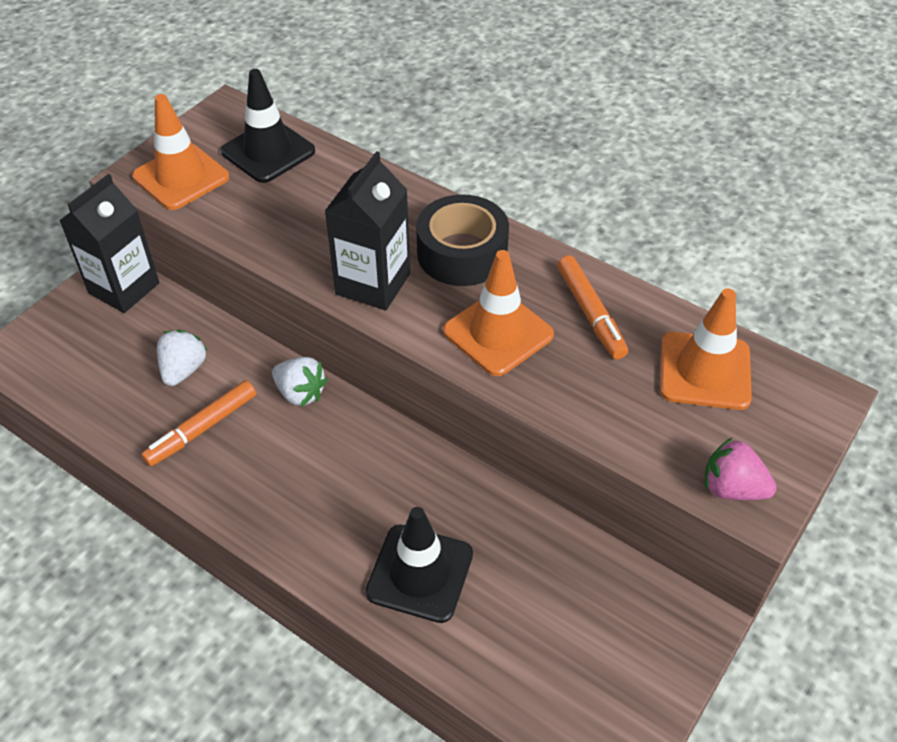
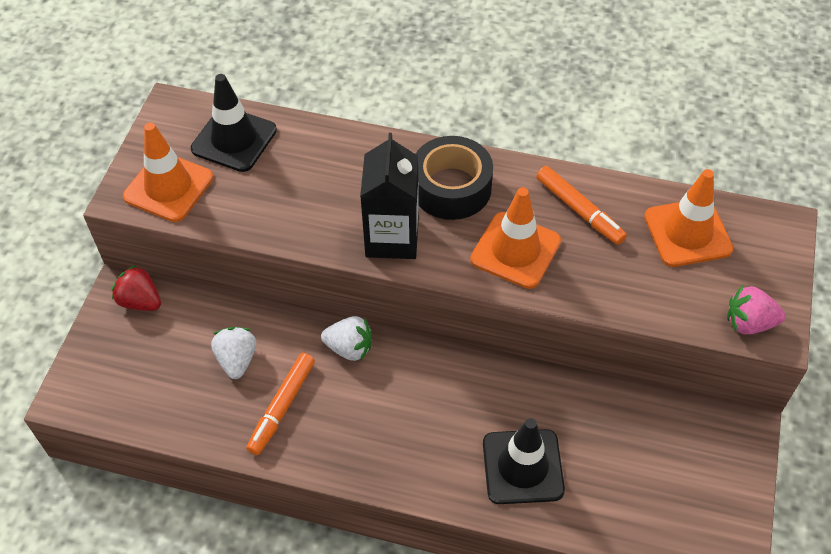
camera: 20 degrees left, 5 degrees up
black carton [59,174,159,313] -> red strawberry [112,265,161,311]

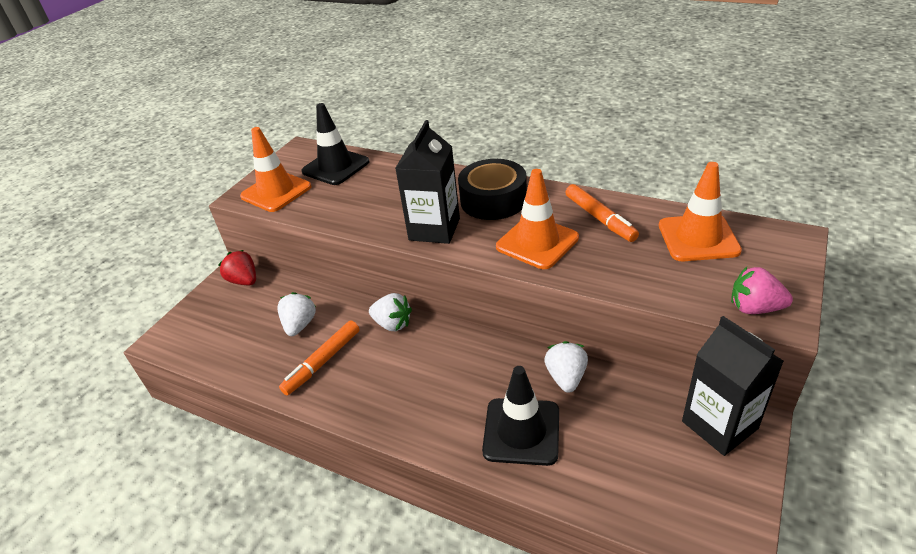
camera: 15 degrees right, 15 degrees down
none -> white strawberry [544,341,588,393]
none -> black carton [682,316,784,456]

